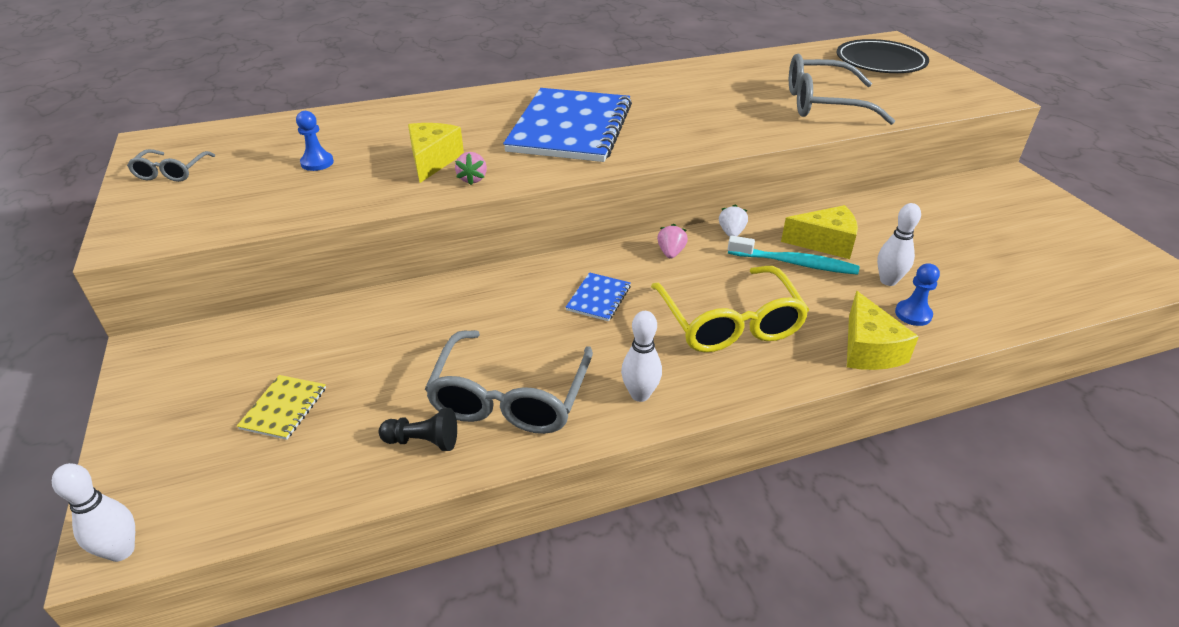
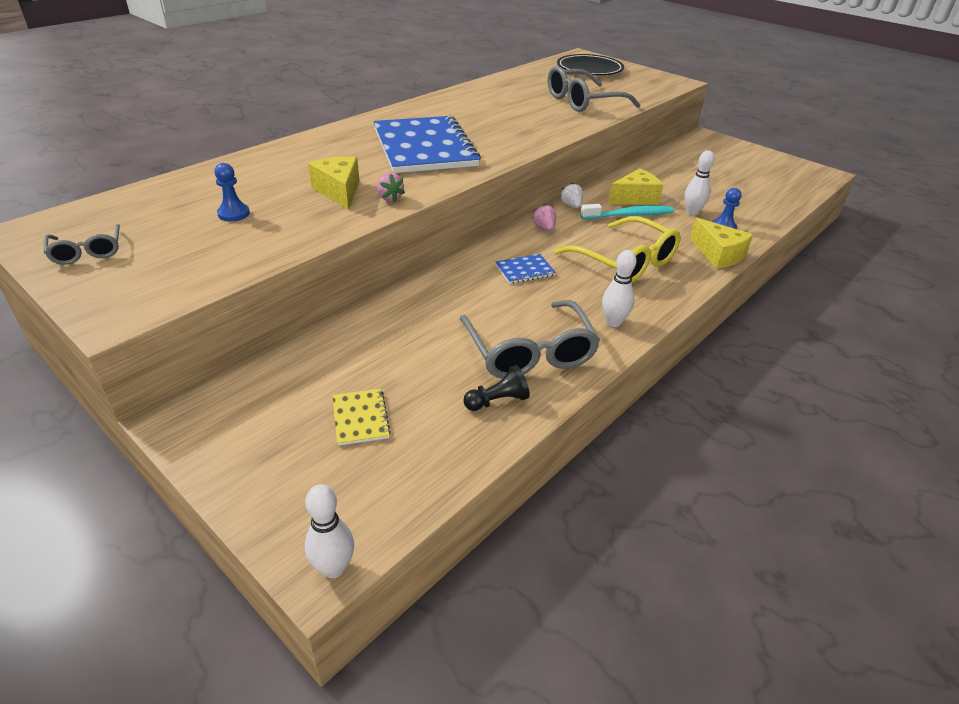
camera: 30 degrees left, 0 degrees up
blue notebook [565,272,631,321] -> blue notebook turned 75 degrees clockwise [495,254,556,284]

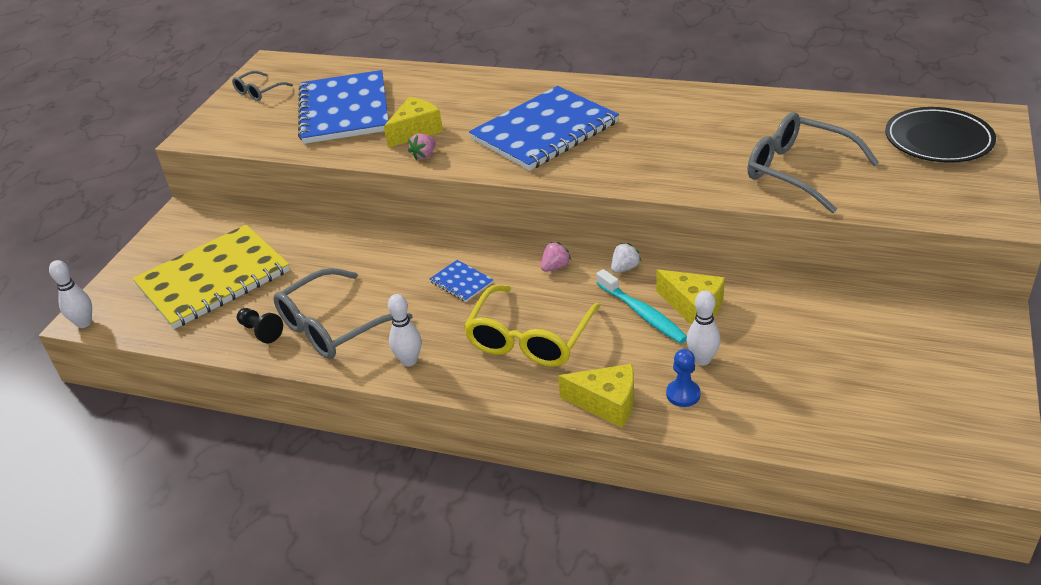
camera: 70 degrees right, 0 degrees up
blue pawn [214,163,250,222] -> blue notebook [298,70,389,144]
yellow notebook [332,389,391,446] -> yellow notebook [133,225,290,329], size x2.50
yellow cheese [690,218,753,269] -> yellow cheese turned 105 degrees counterclockwise [558,364,634,428]

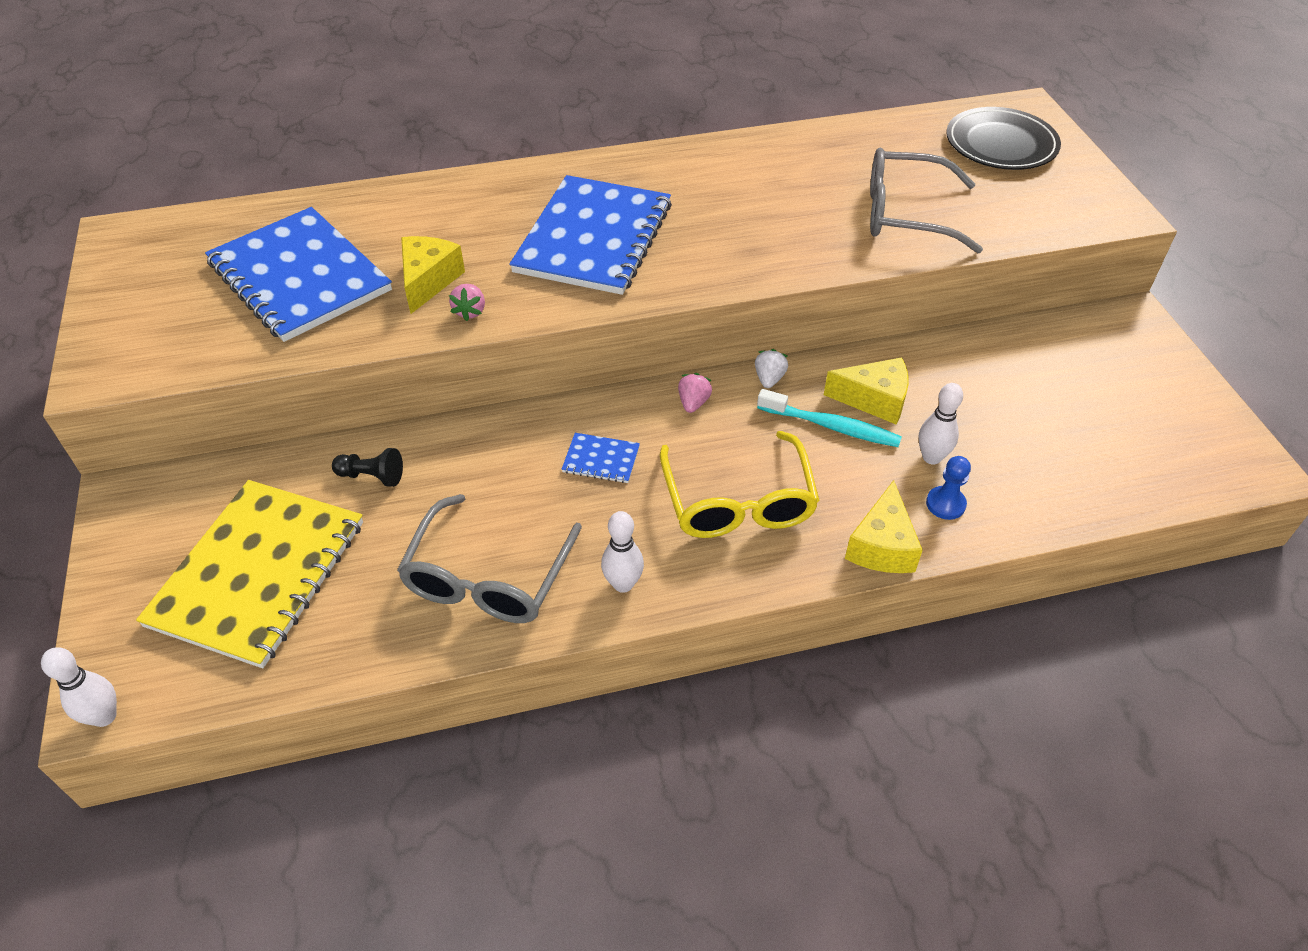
camera: 35 degrees left, 10 degrees up
grey glasses [232,71,293,101] -> none
black pawn [237,308,283,343] -> black pawn moved to [332,448,403,487]
yellow cheese [558,364,634,428] -> yellow cheese turned 120 degrees clockwise [845,480,923,573]

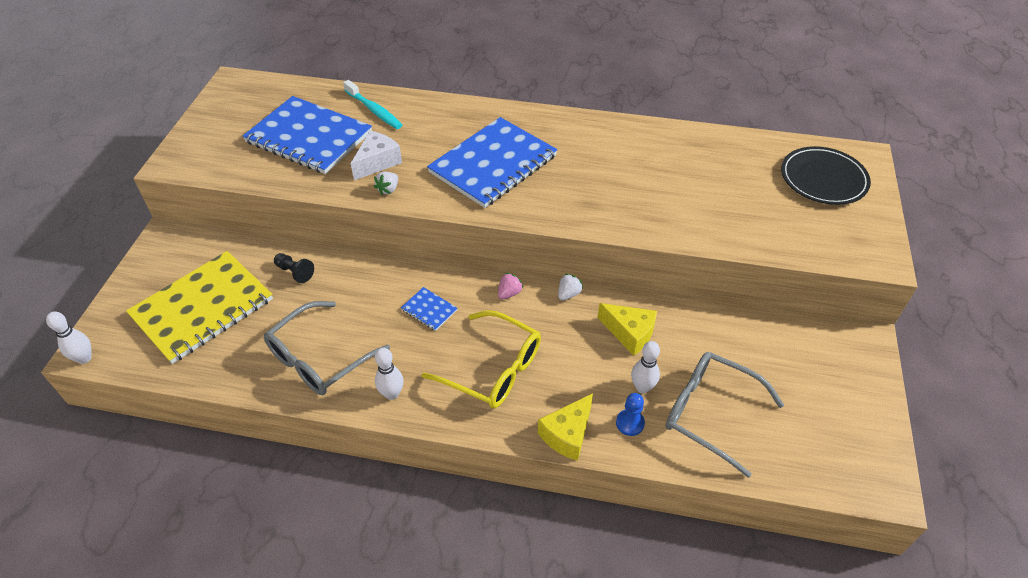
camera: 25 degrees right, 0 degrees up
blue notebook [205,207,392,342] -> blue notebook turned 45 degrees counterclockwise [243,96,372,174]
yellow cheese [401,236,465,314] -> white cheese [351,131,402,180]
pink strawberry [449,284,485,321] -> white strawberry [374,172,398,195]
yellow glasses [660,431,819,538] -> yellow glasses turned 75 degrees counterclockwise [421,310,541,409]
turquoise toothbrush [757,389,902,447] -> turquoise toothbrush moved to [343,80,402,129]
grey glasses [870,148,983,253] -> grey glasses moved to [666,352,784,478]

